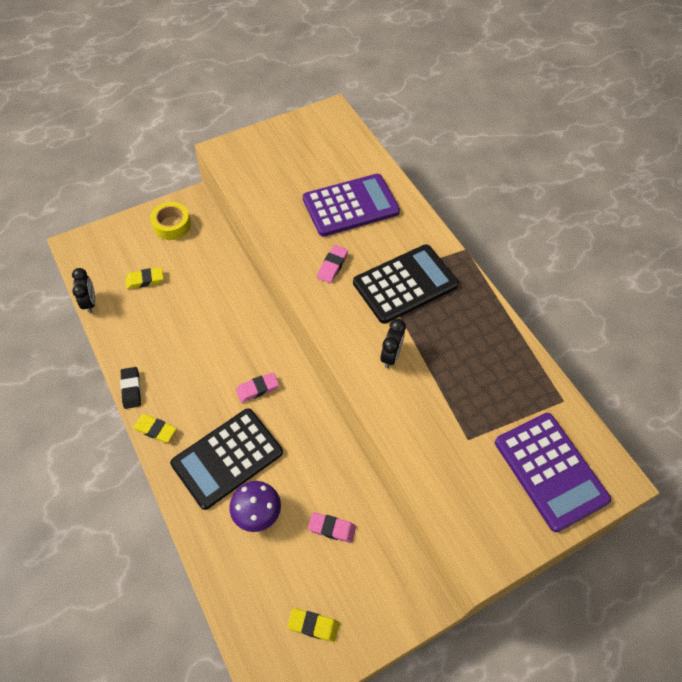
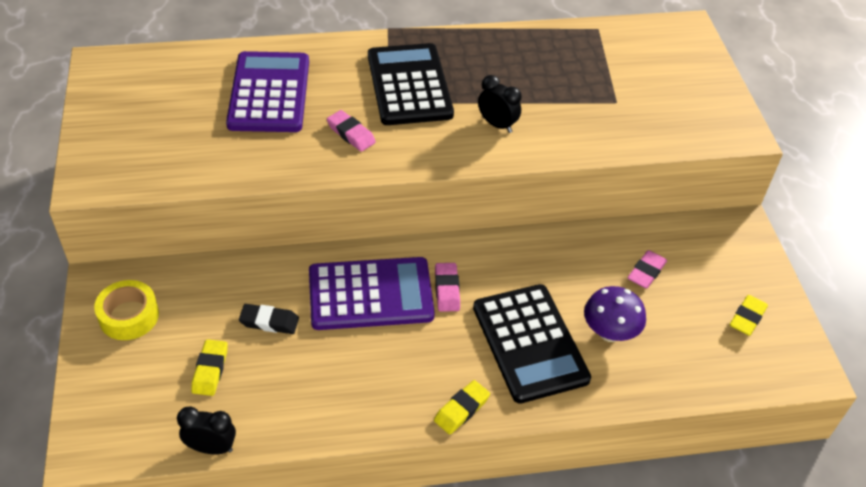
camera: 70 degrees left, 10 degrees down
black eraser [120,367,141,409] -> black eraser moved to [239,304,299,334]
purple calculator [495,413,611,532] -> purple calculator moved to [309,257,435,330]

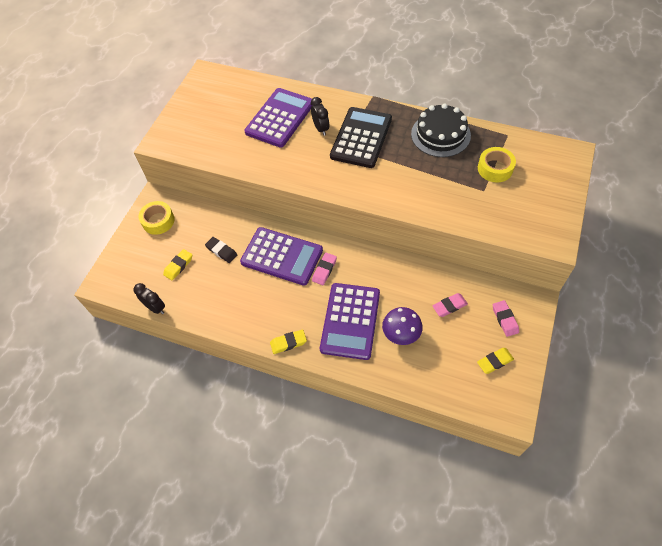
camera: 35 degrees right, 10 degrees up
pink eraser [327,110,376,152] -> pink eraser moved to [493,300,519,337]
black calculator [473,284,591,404] -> purple calculator [320,283,380,360]
black clock [478,75,522,133] -> black clock moved to [311,97,329,136]
none -> black cake [411,103,471,157]
none -> yellow tape [478,147,516,182]

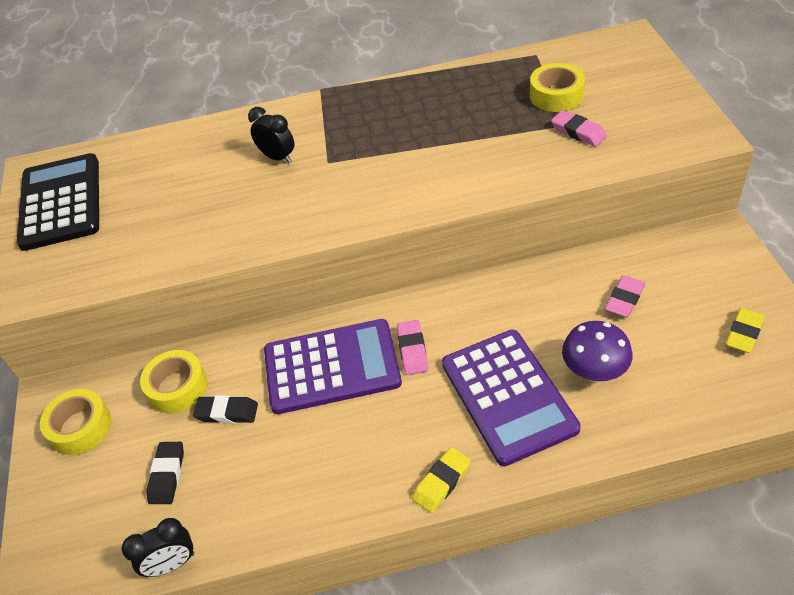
camera: 30 degrees left, 10 degrees down
black clock [133,283,165,314] -> black clock turned 150 degrees clockwise [122,518,194,577]
yellow eraser [163,249,192,281] -> black eraser [147,442,184,504]
purple calculator [245,88,313,148] -> none
black calculator [330,107,392,168] -> black calculator moved to [17,153,99,251]
black cake [411,103,471,157] -> none
pink eraser [493,300,519,337] -> pink eraser moved to [551,110,607,147]
none -> yellow tape [140,350,207,413]

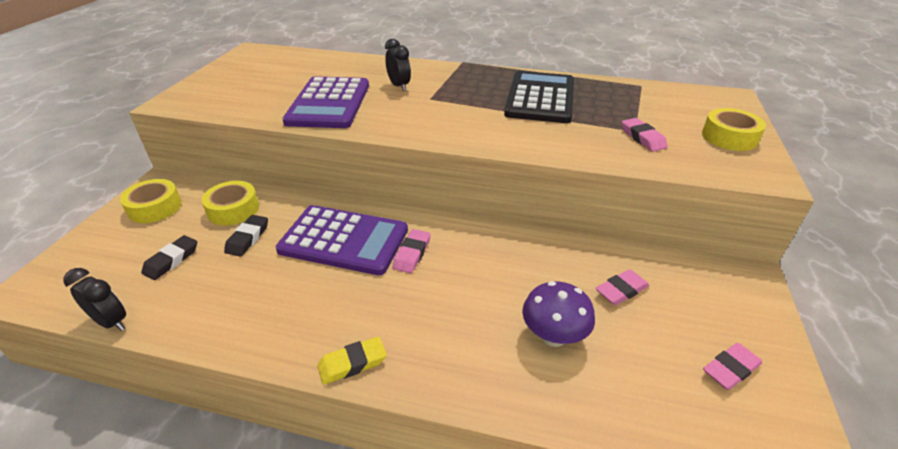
camera: 20 degrees right, 10 degrees down
black calculator [17,153,99,251] -> black calculator moved to [504,71,574,123]
black clock [122,518,194,577] -> black clock turned 150 degrees counterclockwise [64,268,126,331]
black eraser [193,395,258,424] -> black eraser turned 75 degrees clockwise [224,215,268,257]
purple calculator [442,330,581,466] -> purple calculator moved to [282,76,369,128]
yellow tape [530,63,585,112] -> yellow tape moved to [702,108,766,151]
yellow eraser [726,308,765,353] -> pink eraser [703,343,762,390]

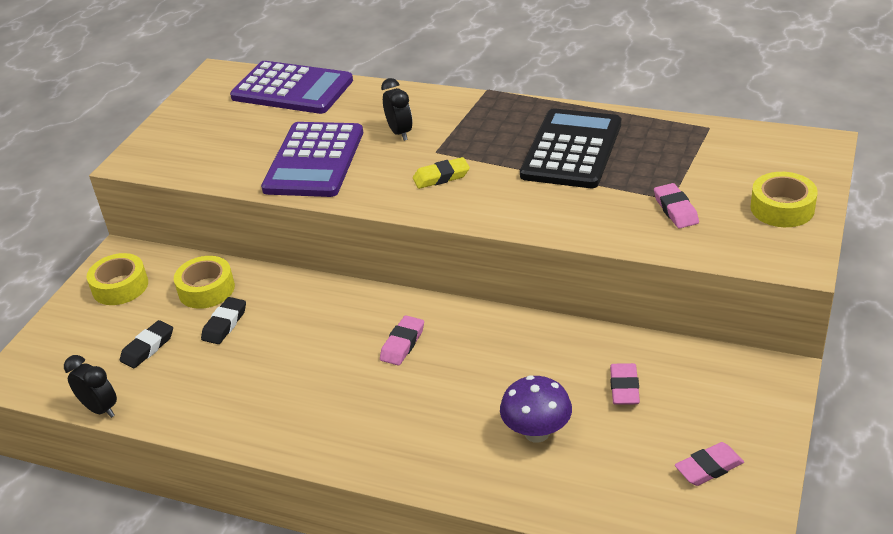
camera: 10 degrees right, 0 degrees up
purple calculator [276,205,408,276] -> purple calculator moved to [230,61,353,114]
yellow eraser [317,337,387,385] -> yellow eraser moved to [413,157,470,189]
pink eraser [596,269,649,305] -> pink eraser turned 60 degrees counterclockwise [610,363,640,405]

